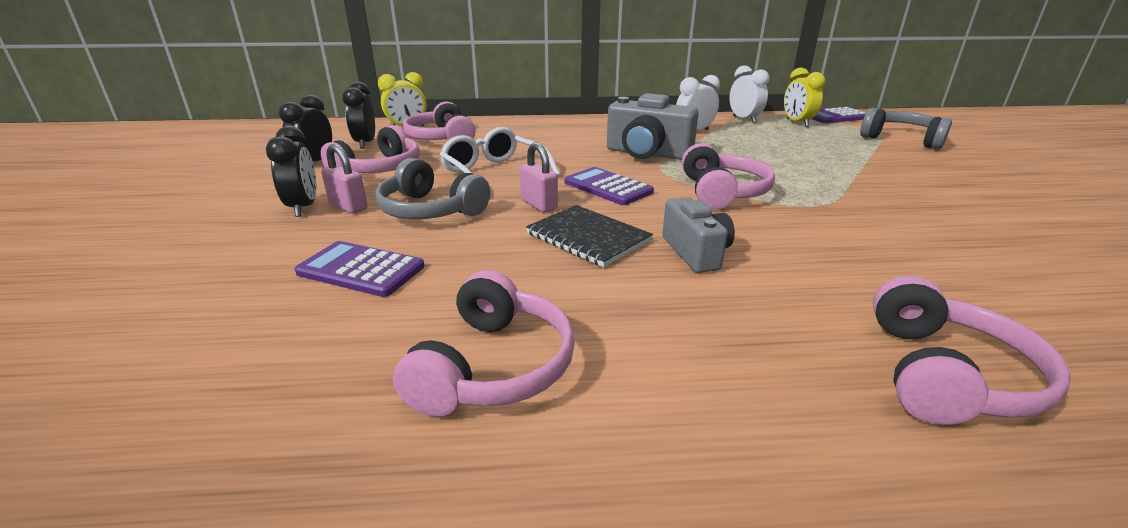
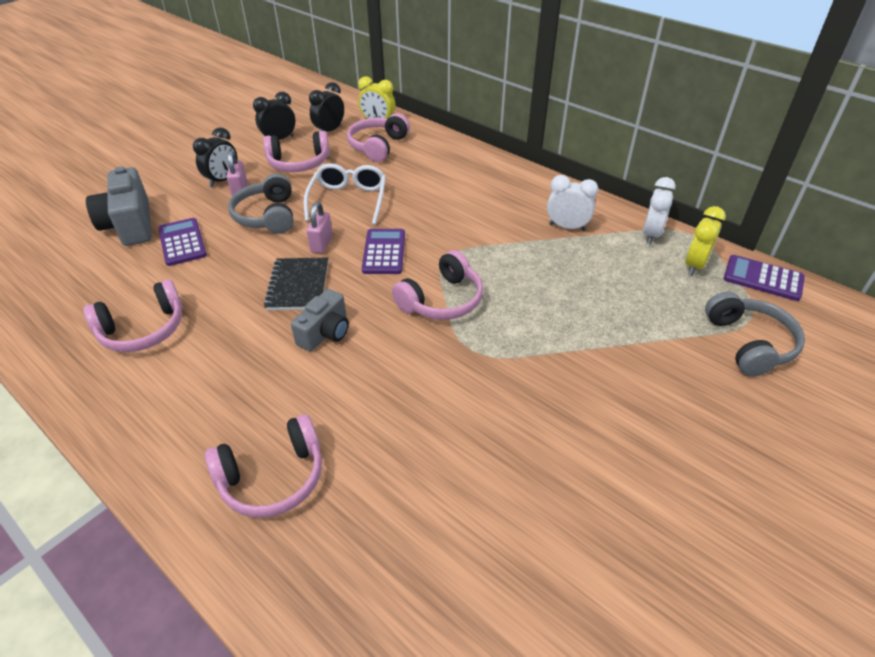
camera: 45 degrees right, 15 degrees up
grey camera [607,93,699,160] -> grey camera moved to [86,166,152,246]

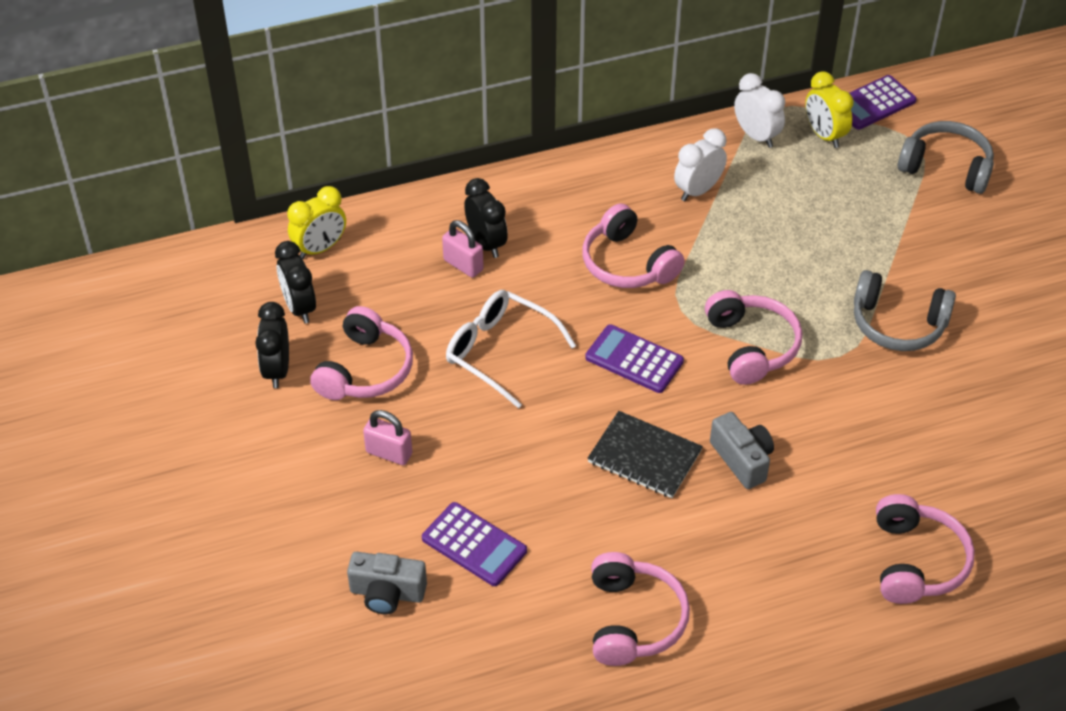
camera: 60 degrees left, 5 degrees up
grey camera [86,166,152,246] -> grey camera [347,552,427,614], size x0.63
purple calculator [158,218,207,266] -> purple calculator turned 150 degrees counterclockwise [422,502,527,586]
black clock [193,127,237,187] -> black clock moved to [464,178,508,258]
grey headphones [228,173,294,234] -> grey headphones moved to [854,270,956,351]
pink padlock [307,202,333,253] -> pink padlock moved to [442,220,484,278]
pink headphones [347,113,410,162] -> pink headphones moved to [582,203,685,288]

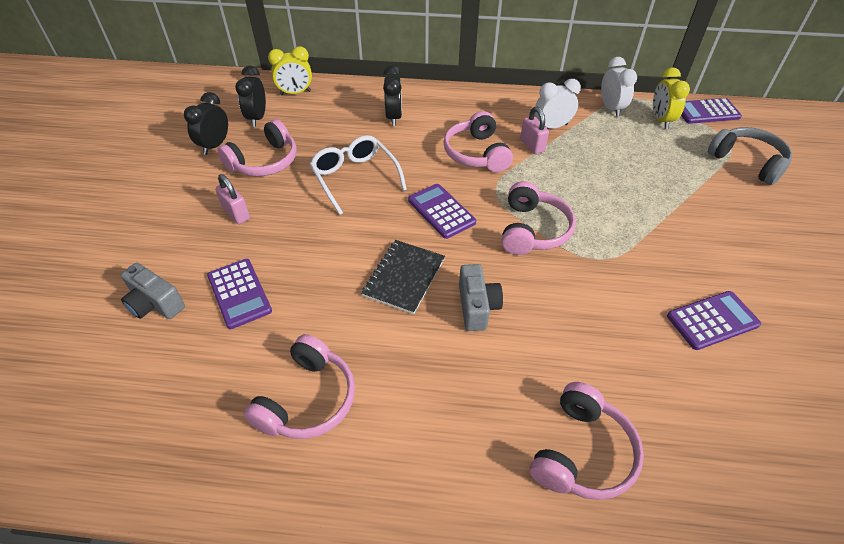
camera: 25 degrees right, 0 degrees up
pink padlock [442,220,484,278] -> pink padlock moved to [520,107,549,154]
black notebook [587,411,703,498] -> black notebook turned 60 degrees clockwise [361,240,445,314]
grey headphones [854,270,956,351] -> none
none -> purple calculator [667,291,761,350]

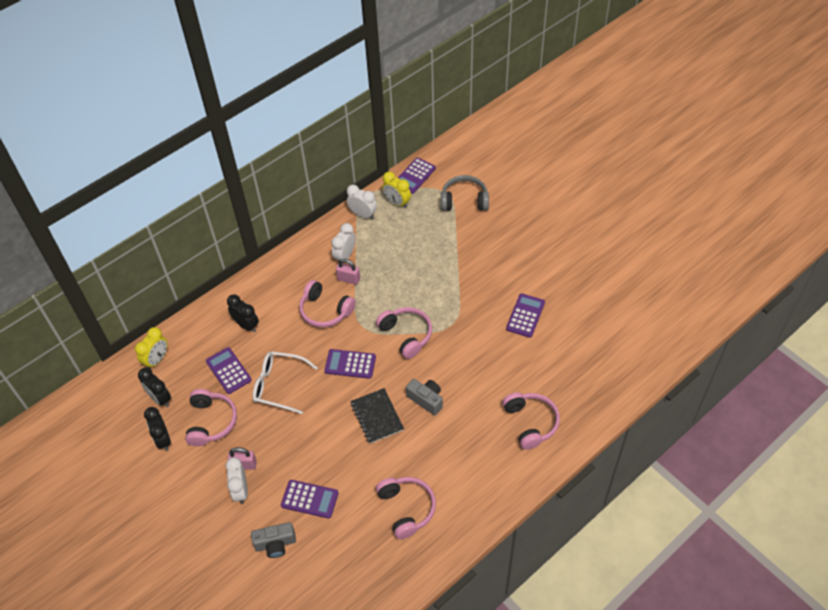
camera: 45 degrees left, 5 degrees up
none -> purple calculator [206,347,252,394]
none -> white clock [226,457,248,504]

